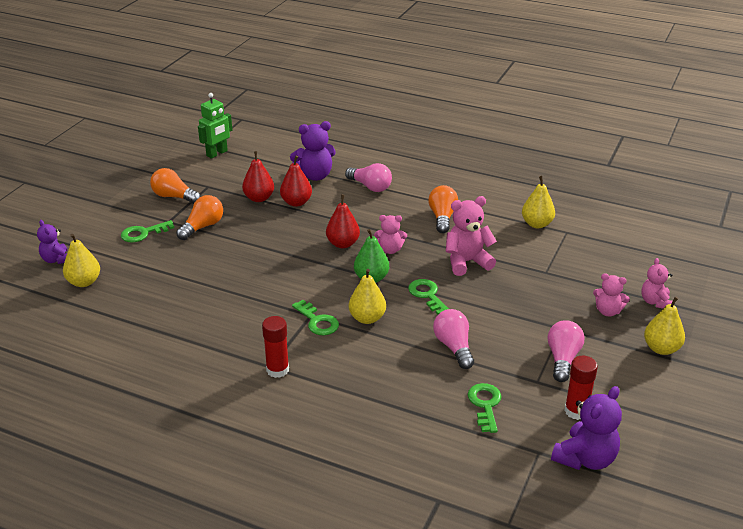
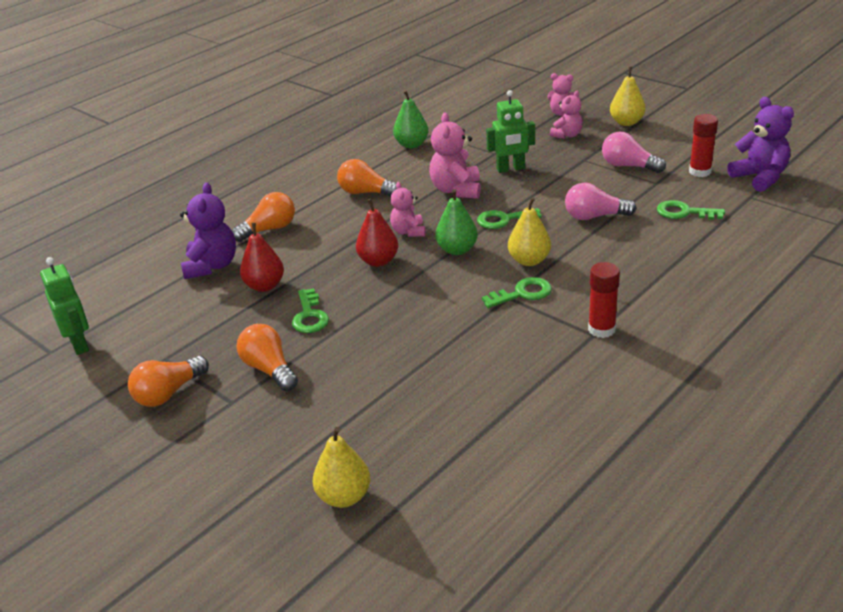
camera: 70 degrees left, 0 degrees up
purple teddy bear [37,220,67,264] -> none
green key [121,220,175,243] -> green key moved to [292,288,329,333]
red pear [242,151,274,202] -> none
pink light bulb [345,163,392,192] -> orange light bulb [232,192,295,242]
pink teddy bear [374,215,407,254] -> pink teddy bear turned 150 degrees clockwise [390,182,425,237]
yellow pear [522,176,555,228] -> green pear [393,90,428,148]
none -> green robot [486,90,535,173]

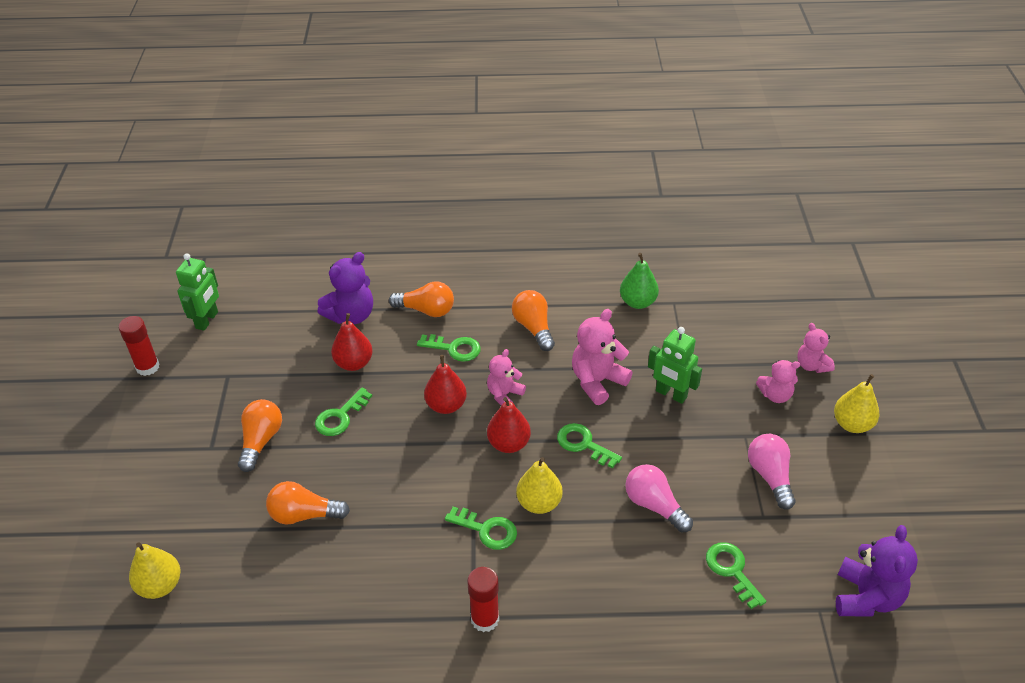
camera: 45 degrees right, 10 degrees up
orange light bulb [128,356,209,407] -> orange light bulb moved to [266,481,350,525]
green pear [435,189,478,255] -> red pear [487,397,531,453]
red glue stick [689,114,718,177] -> red glue stick moved to [119,316,159,376]
none -> green key [417,334,481,362]

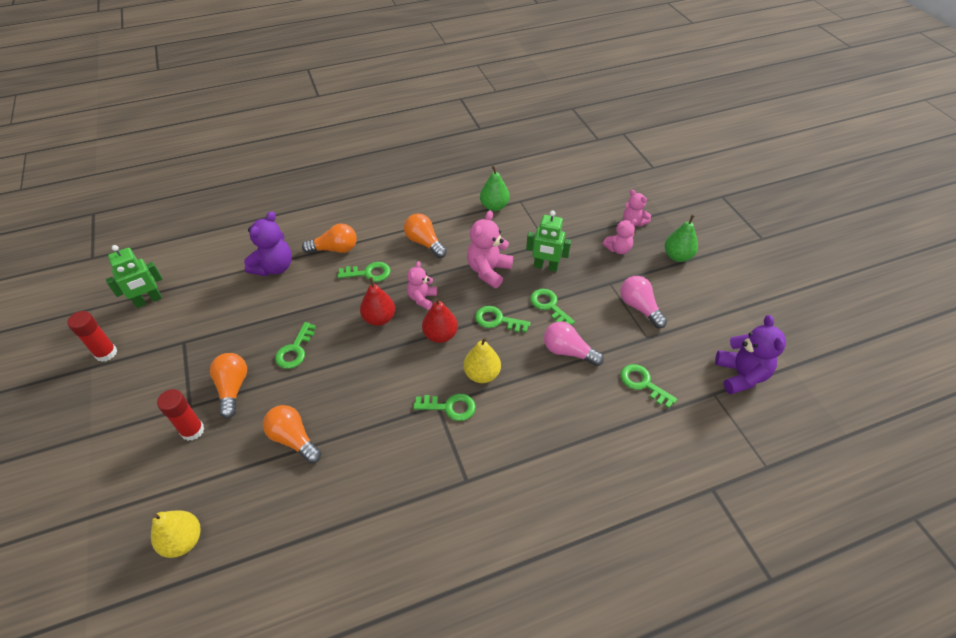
camera: 20 degrees left, 5 degrees up
green robot [176,253,219,331] -> green robot turned 60 degrees clockwise [106,245,163,308]
orange light bulb [266,481,350,525] -> orange light bulb turned 60 degrees clockwise [263,405,321,464]
red pear [331,313,373,371] -> none
red glue stick [467,567,499,632] -> red glue stick moved to [157,389,205,441]
yellow pear [834,374,880,433] -> green pear [665,215,698,262]
none -> green key [530,289,575,325]

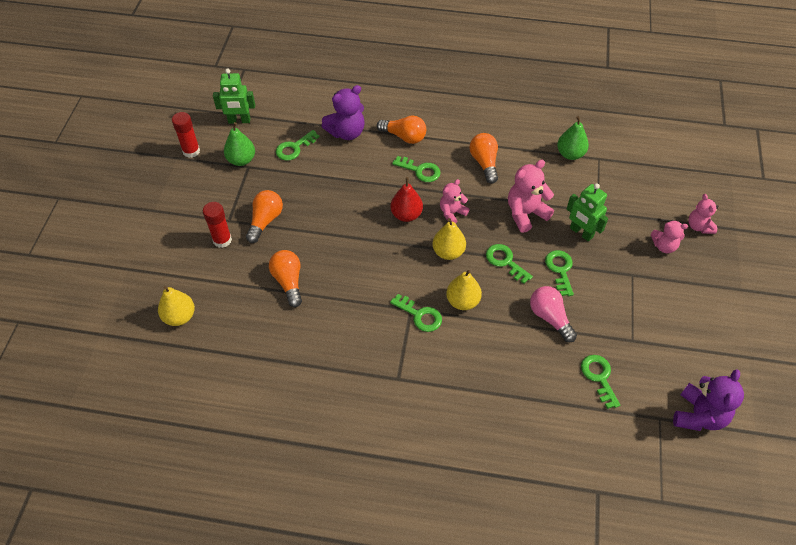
camera: 30 degrees right, 5 degrees up
green key [275,322,316,369] -> green key moved to [276,130,319,161]
red pear [422,298,458,343] -> yellow pear [432,218,466,260]
pink light bulb [620,276,667,328] -> none
green pear [665,215,698,262] -> green pear moved to [224,122,255,166]

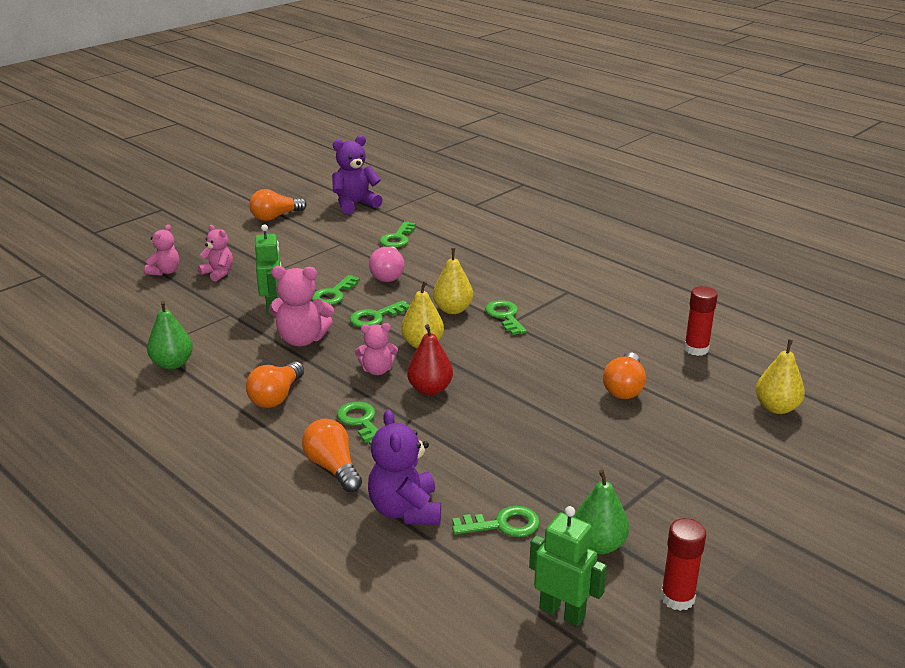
camera: 145 degrees left, 25 degrees down
red glue stick [203,202,232,248] -> red glue stick moved to [684,286,718,356]
orange light bulb [246,190,283,243] -> orange light bulb moved to [249,189,307,221]
purple teddy bear [322,85,364,140] -> purple teddy bear turned 105 degrees counterclockwise [368,409,441,525]
green key [486,244,533,284] -> green key turned 60 degrees clockwise [350,300,410,327]

